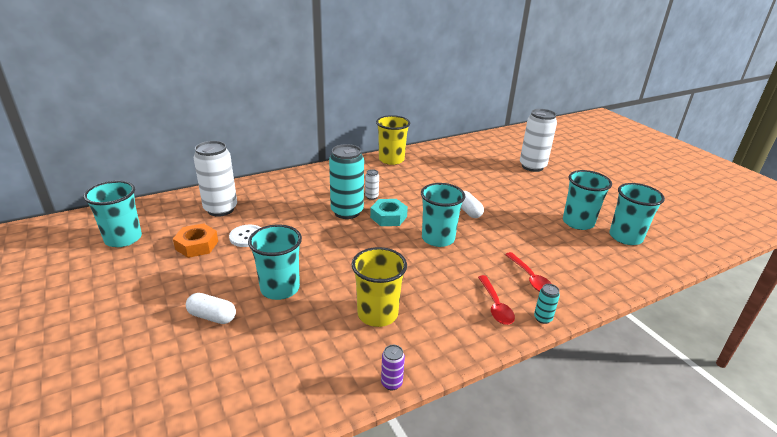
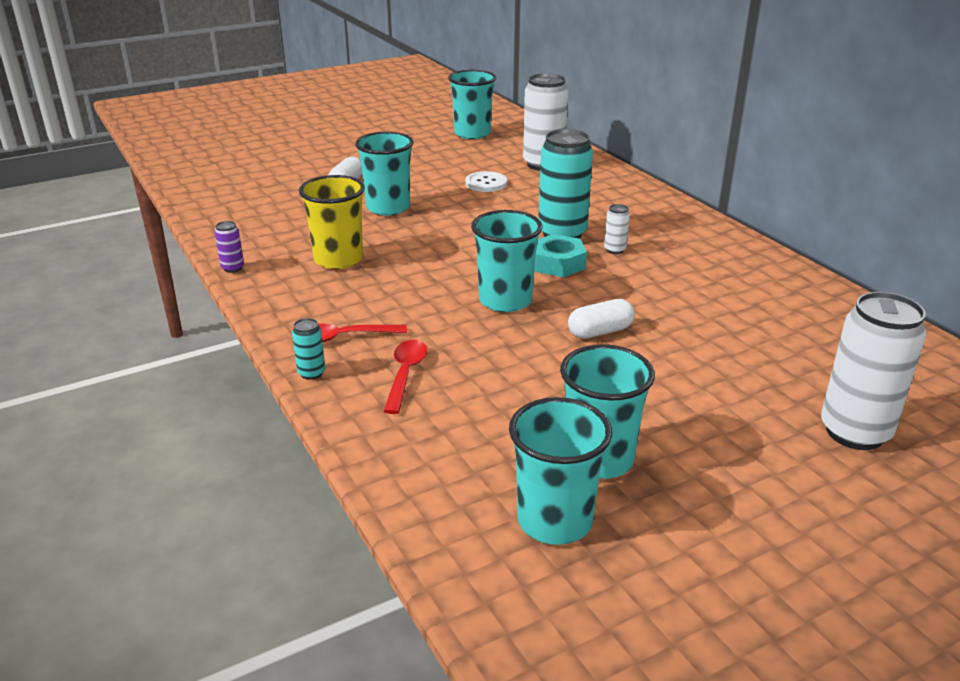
camera: 90 degrees right, 0 degrees up
orange nut [173,223,218,258] -> none
yellow cup [376,115,410,165] -> none
red spoon [505,252,552,292] -> red spoon turned 120 degrees clockwise [383,340,427,414]

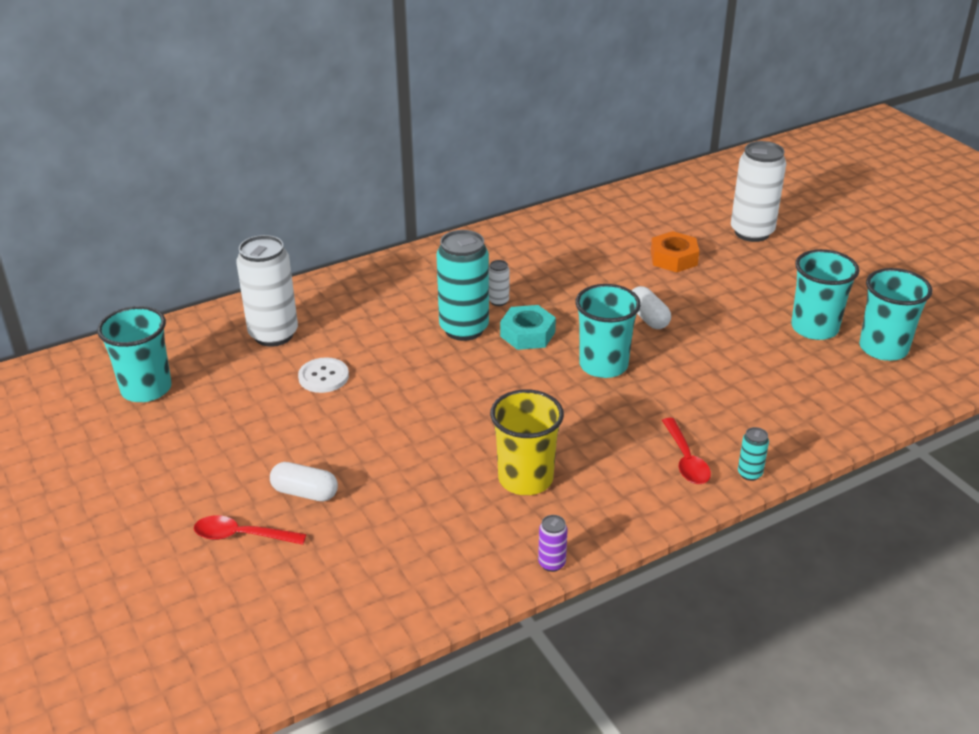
camera: 90 degrees left, 5 degrees up
turquoise cup [355,132,414,216] -> none
red spoon [383,340,427,414] -> red spoon moved to [194,515,307,545]
none -> orange nut [651,231,699,272]

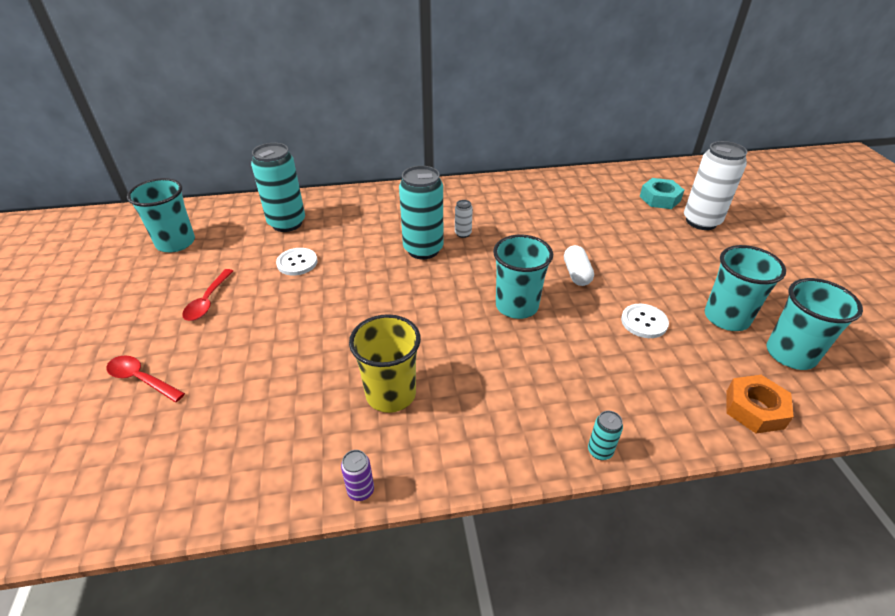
camera: 20 degrees right, 5 degrees up
white can [236,235,298,347] -> turquoise can [251,143,305,232]
white capsule [270,462,338,501] -> none
turquoise nut [500,305,556,350] -> turquoise nut moved to [640,178,684,209]
orange nut [651,231,699,272] -> orange nut moved to [726,375,794,433]
red spoon [662,418,711,484] -> red spoon moved to [182,269,233,321]
none -> white button [621,304,669,338]

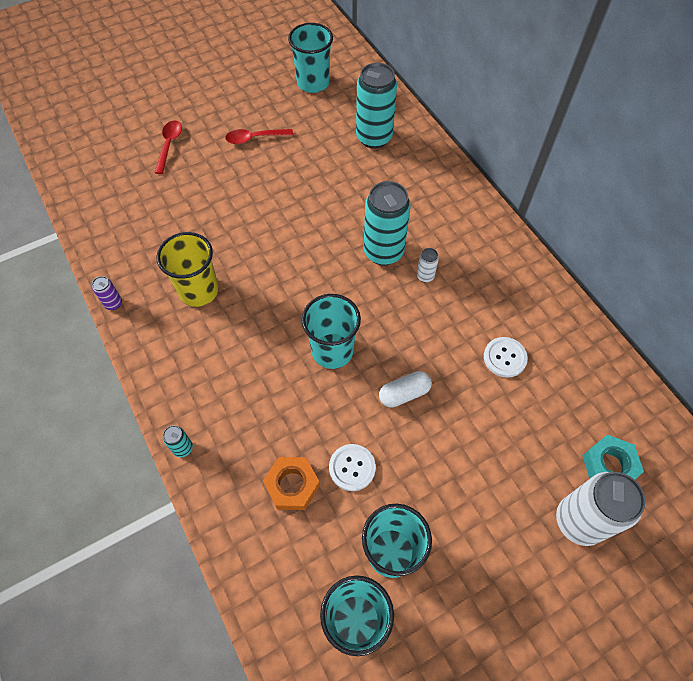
camera: 70 degrees right, 20 degrees up
white button [276,248,317,276] -> white button moved to [484,337,528,378]
orange nut [726,375,794,433] -> orange nut moved to [263,457,320,510]

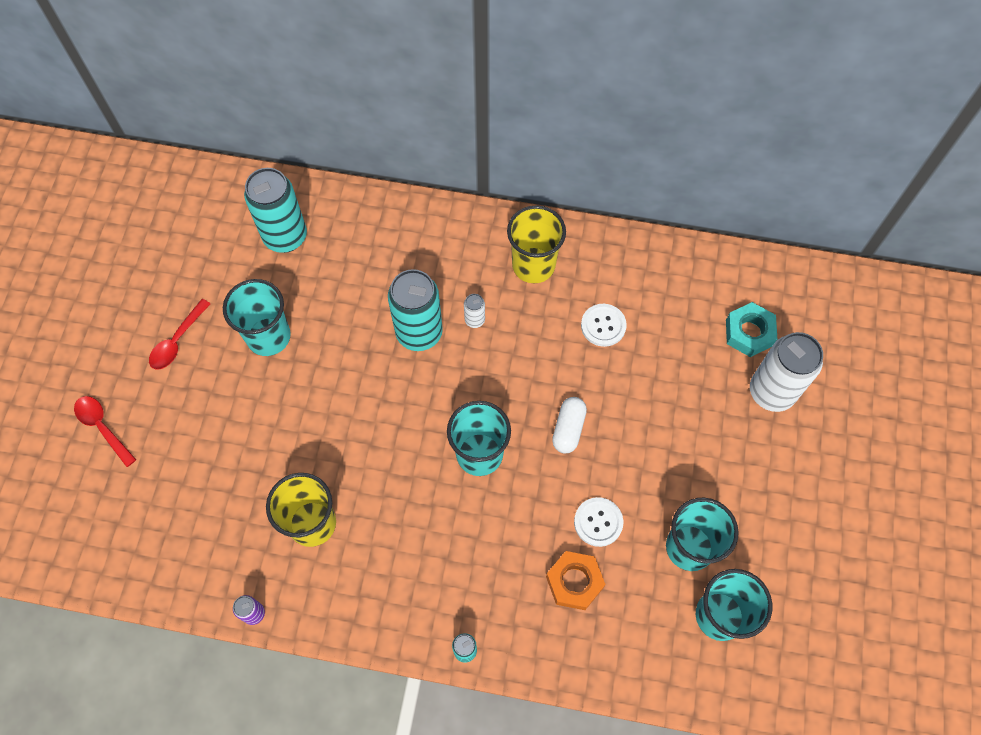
camera: 50 degrees left, 5 degrees up
turquoise cup [288,23,333,93] -> turquoise cup moved to [223,279,291,356]
none -> yellow cup [507,205,566,283]

